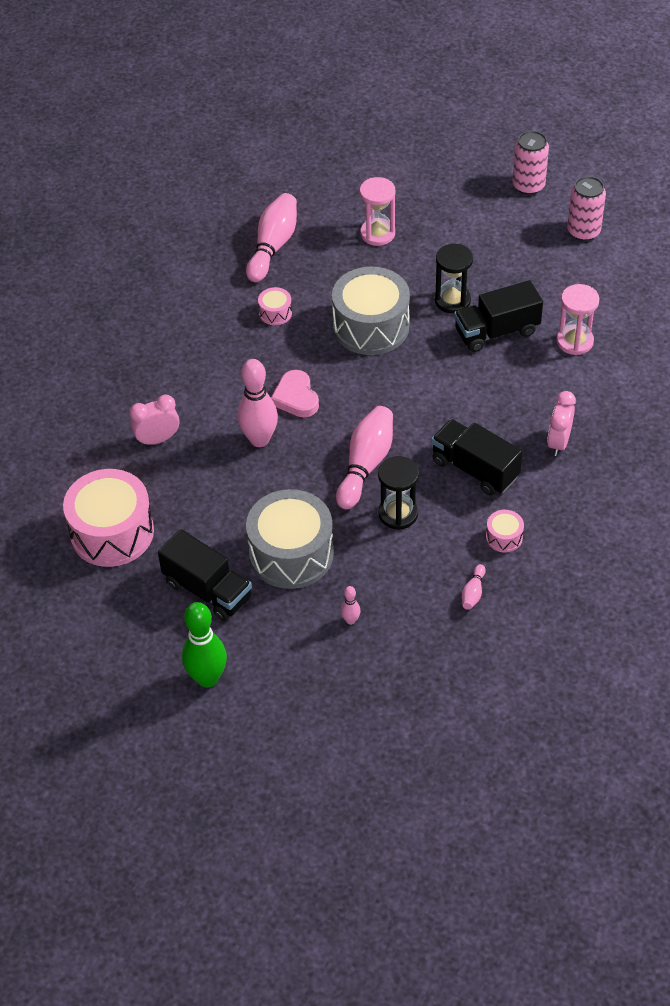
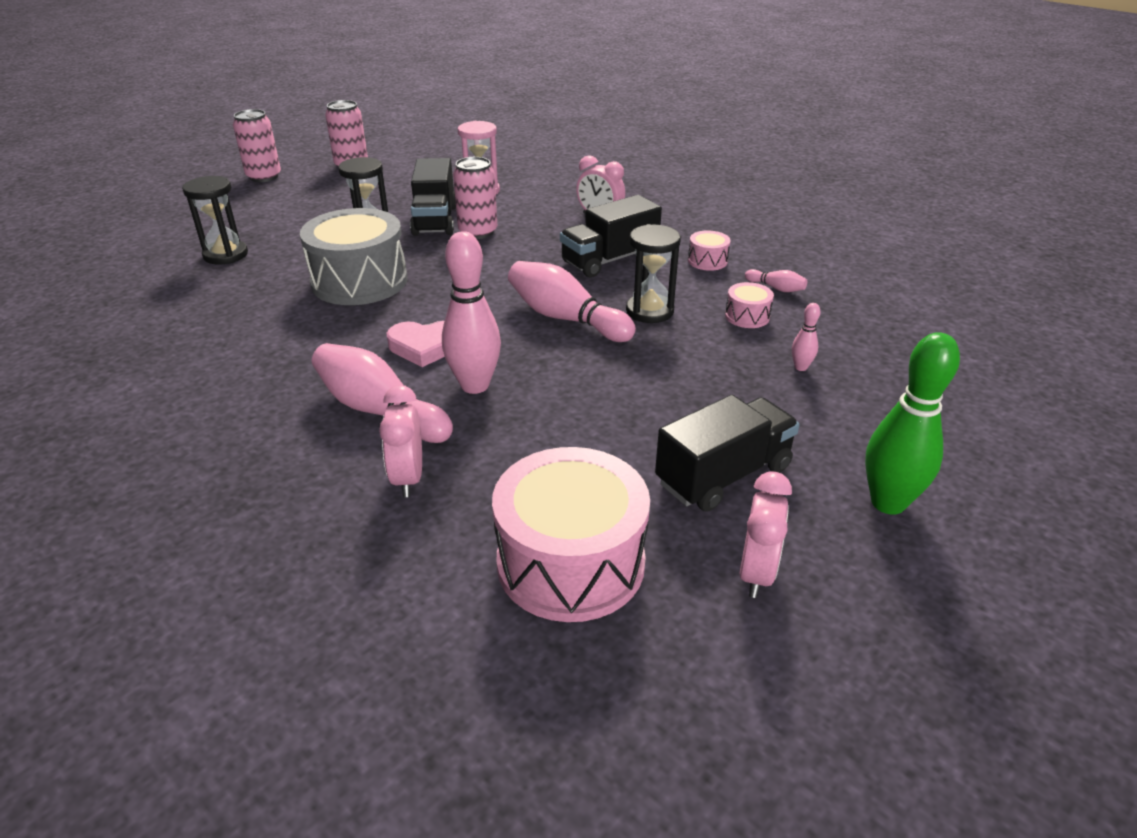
camera: 75 degrees left, 15 degrees down
pink bowling pin [246,193,297,282] -> pink bowling pin moved to [312,343,453,443]
grey drum [246,489,334,589] -> none
pink drum [258,287,292,325] -> pink drum moved to [725,282,774,328]
pink hourglass [360,177,395,246] -> black hourglass [182,176,248,265]
none -> pink can [453,157,497,239]
none -> pink clock [739,471,792,598]

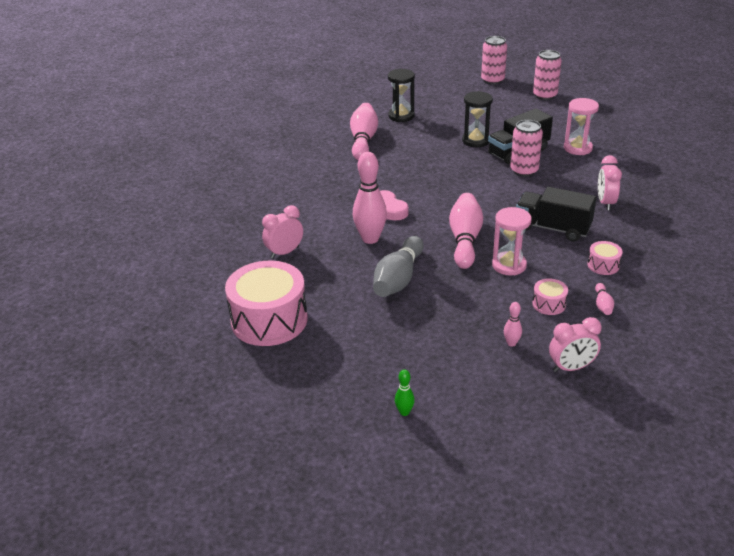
camera: 60 degrees right, 0 degrees up
grey drum [300,208,408,305] -> none
pink bowling pin [312,343,453,443] -> pink bowling pin moved to [350,103,378,160]
black hourglass [626,224,681,323] -> pink hourglass [492,207,532,275]
black truck [655,395,800,512] -> none
pink clock [739,471,792,598] -> pink clock moved to [549,317,601,372]
green bowling pin [865,332,960,515] -> green bowling pin [395,370,415,416], size x0.46
none -> grey bowling pin [373,236,424,297]

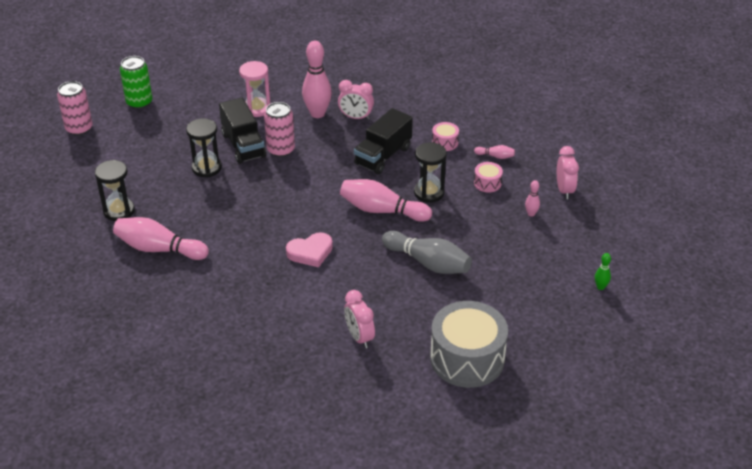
camera: 80 degrees left, 5 degrees up
pink drum [225,261,308,346] -> grey drum [430,301,508,388]
pink bowling pin [353,152,387,244] -> pink bowling pin moved to [302,41,332,118]
pink hourglass [492,207,532,275] -> black hourglass [414,142,447,203]
pink can [533,50,562,100] -> green can [120,56,153,109]

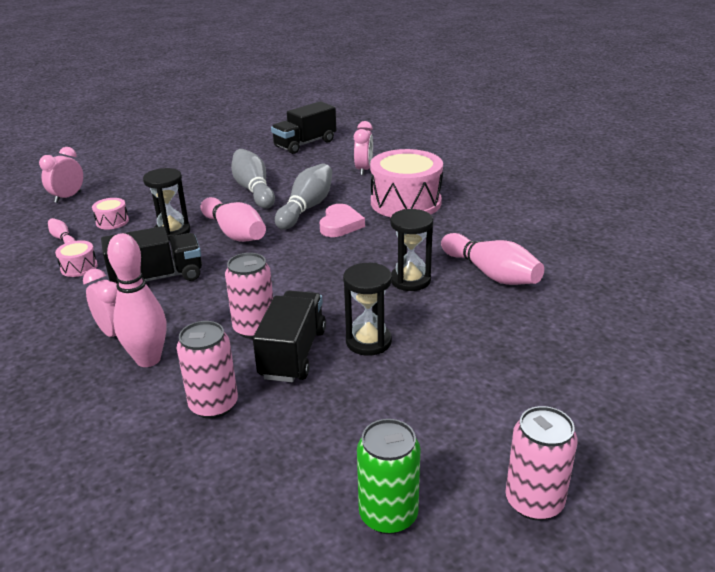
camera: 145 degrees left, 10 degrees down
black hourglass [95,160,135,221] -> black hourglass moved to [390,209,433,291]
pink hourglass [239,61,271,117] -> pink can [177,321,238,419]
pink heart [286,232,333,267] -> pink heart turned 90 degrees clockwise [320,204,365,237]
grey drum [430,301,508,388] -> black truck [271,101,336,154]
pink bowling pin [525,180,540,217] -> none
green bowling pin [595,253,611,290] -> none
none -> grey bowling pin [275,163,332,230]
none -> pink drum [370,149,443,217]

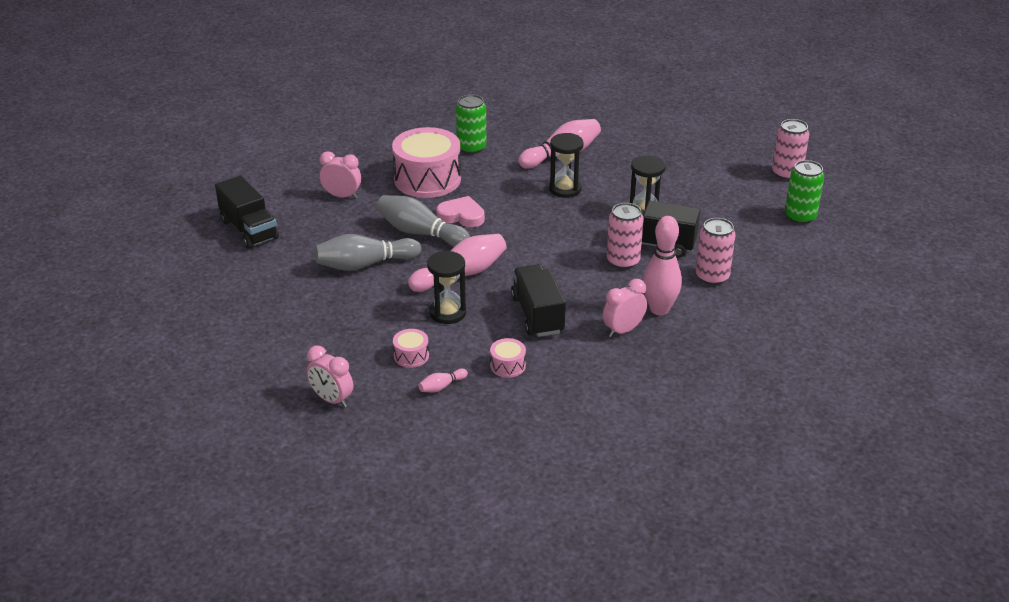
camera: 85 degrees left, 5 degrees up
none -> green can [456,94,486,154]

